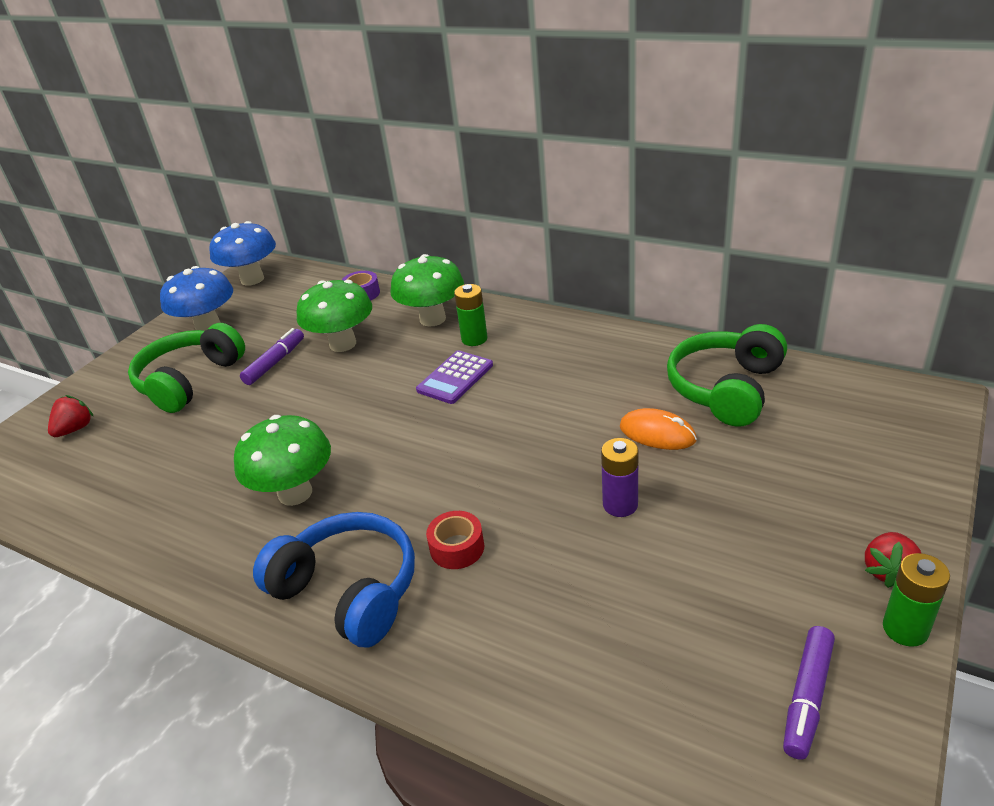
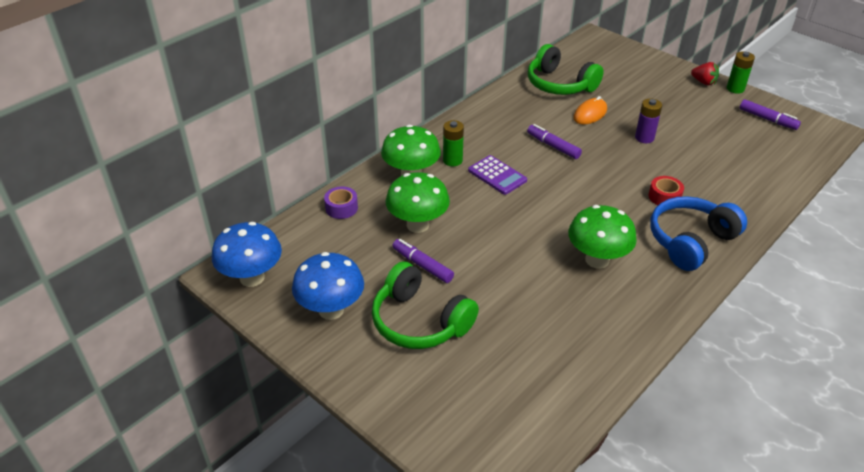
camera: 80 degrees left, 5 degrees up
red strawberry [48,395,93,437] -> none
none -> purple marker [527,124,582,159]

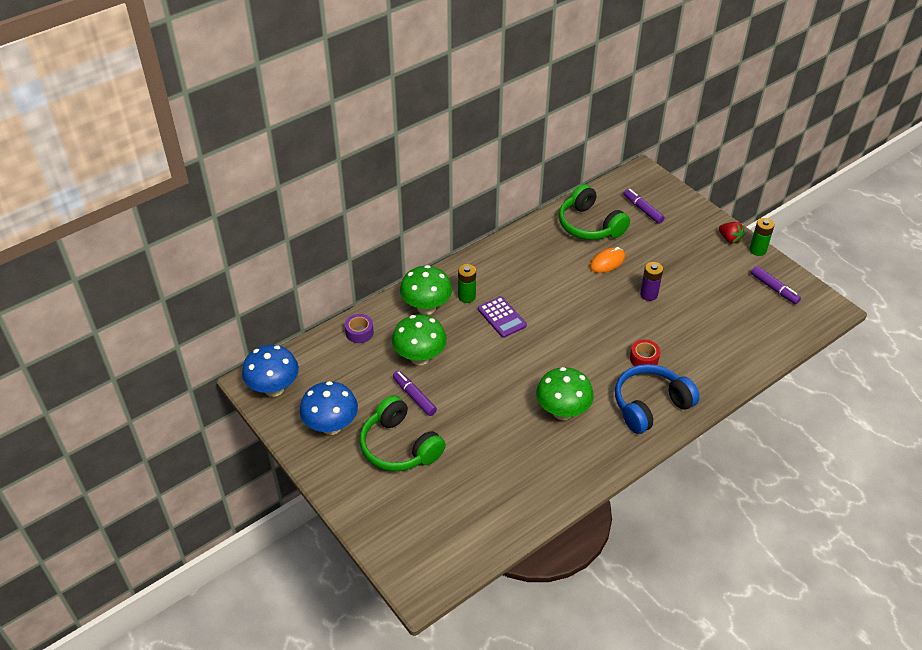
camera: 10 degrees right, 5 degrees up
purple marker [527,124,582,159] -> purple marker moved to [624,189,665,224]

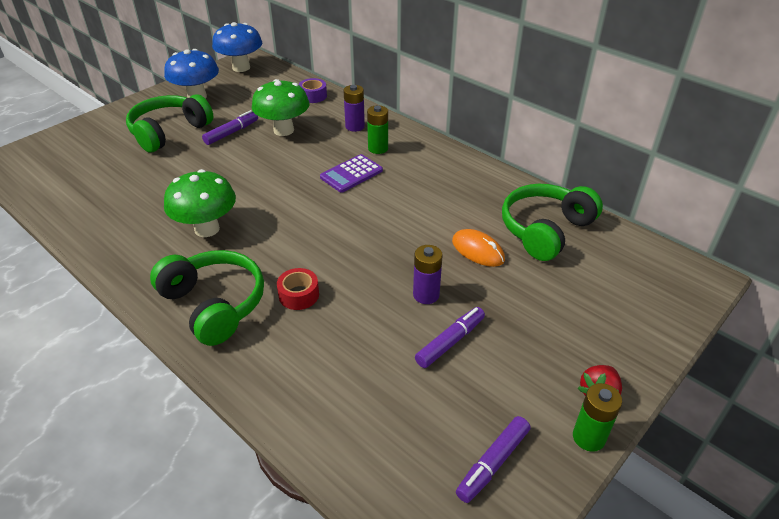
camera: 80 degrees right, 5 degrees down
green mushroom [400,265,452,315] -> purple battery [343,85,365,132]
blue headphones [615,364,700,434] -> green headphones [150,250,264,346]
purple marker [624,189,665,224] -> purple marker moved to [415,307,485,368]

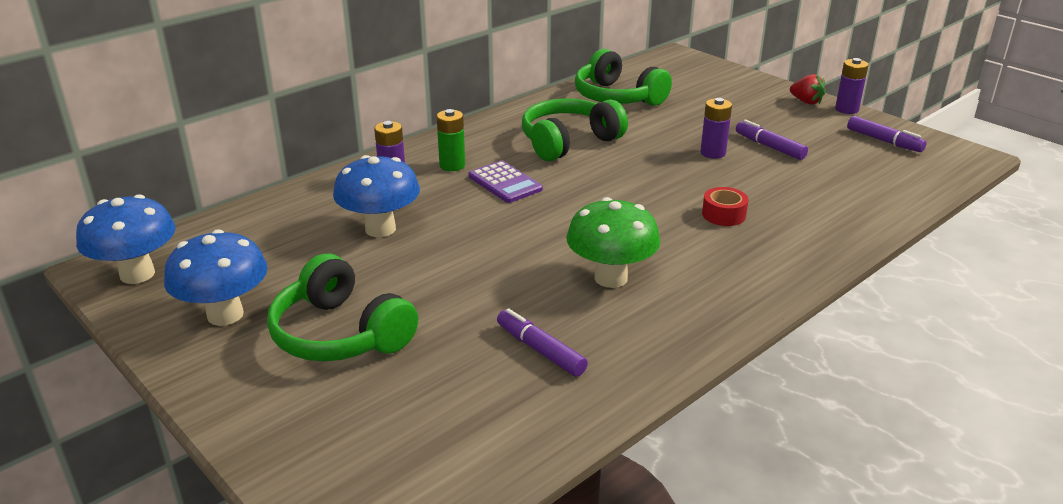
camera: 85 degrees left, 10 degrees down
green headphones [150,250,264,346] -> green headphones moved to [522,98,628,161]
purple marker [202,110,258,145] -> purple marker moved to [497,308,588,377]
green mushroom [252,79,309,136] -> blue mushroom [333,155,420,237]
purple tape [299,78,327,103] -> none
orange mouse [452,229,505,267] -> none
green battery [573,383,622,452] -> purple battery [835,58,869,114]

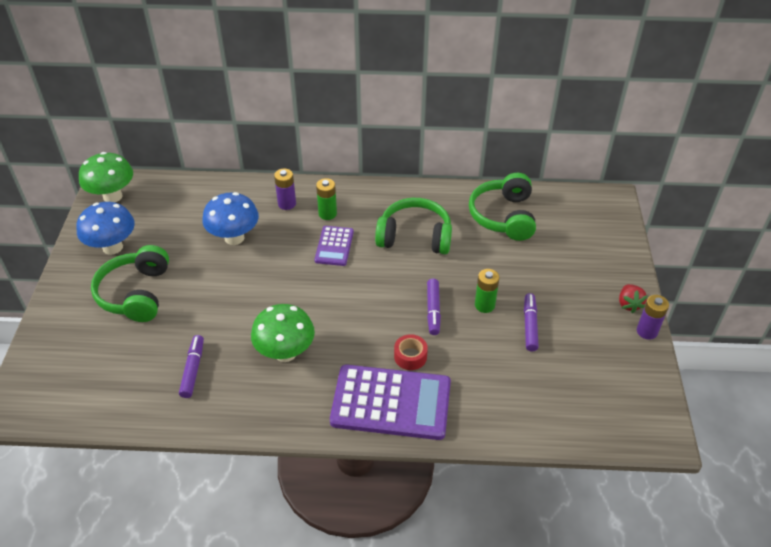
camera: 45 degrees right, 15 degrees up
blue mushroom [76,194,176,284] -> green mushroom [79,152,133,202]
purple battery [700,98,732,159] -> green battery [475,269,499,313]
purple marker [847,116,927,152] -> purple marker moved to [427,278,441,335]
none -> purple calculator [330,365,451,440]

